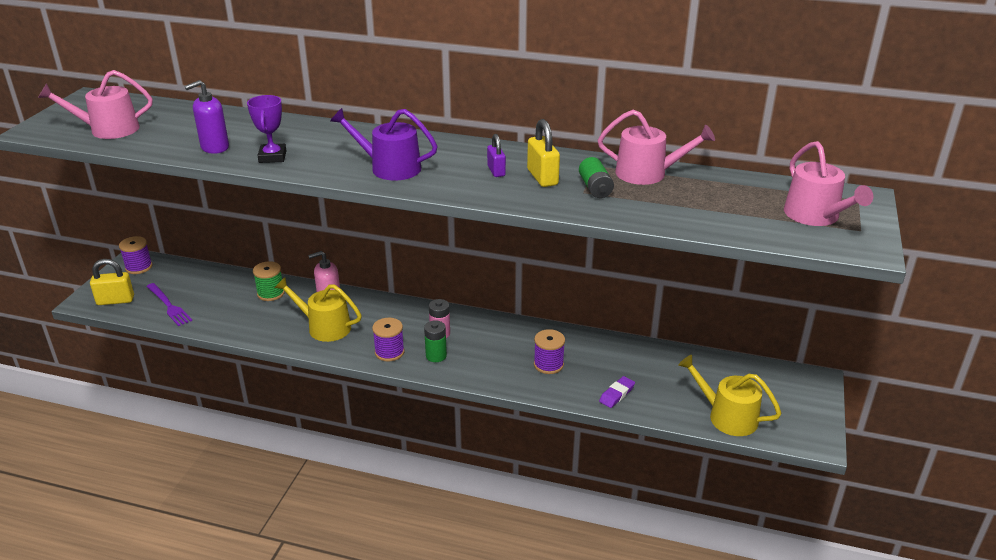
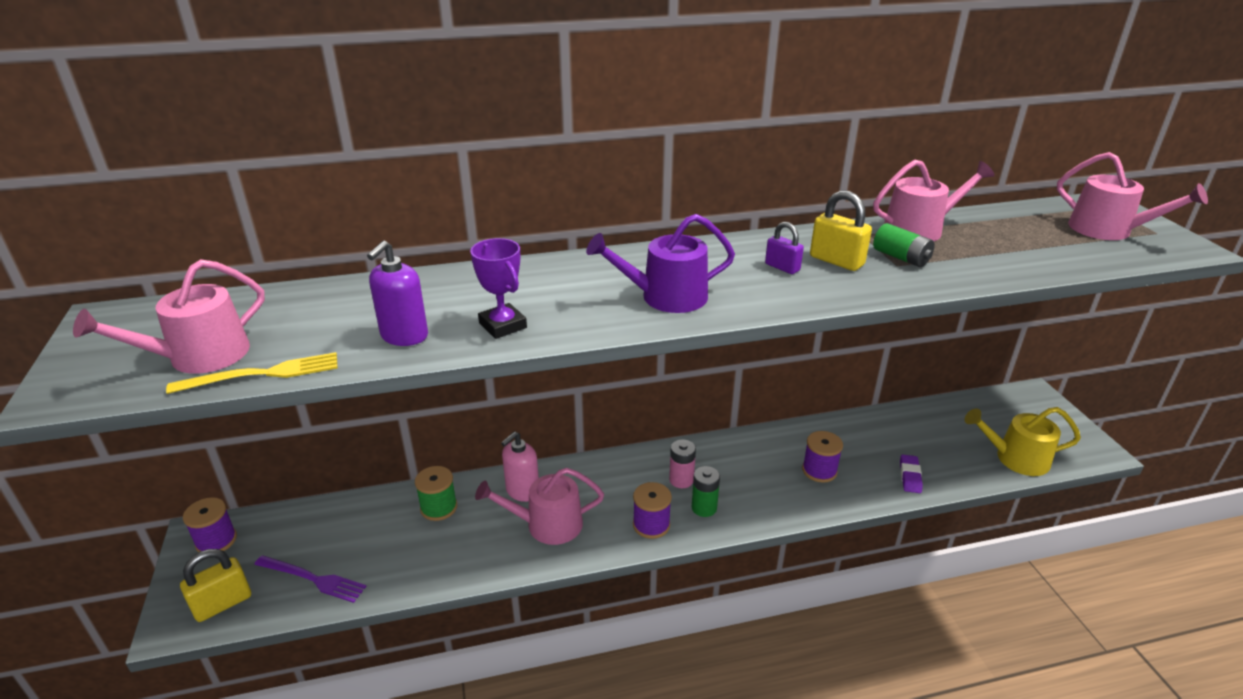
camera: 30 degrees left, 0 degrees up
yellow watering can [275,277,362,342] -> pink watering can [475,468,604,545]
none -> yellow fork [166,352,338,394]

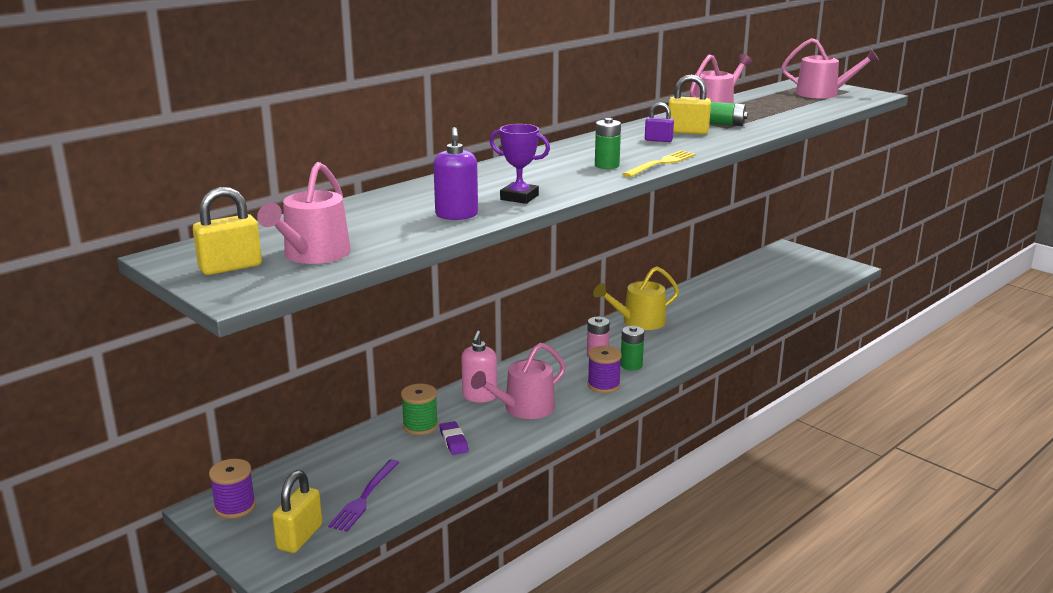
camera: 30 degrees left, 10 degrees down
yellow fork [166,352,338,394] -> yellow fork moved to [623,150,696,177]
purple fork [254,555,367,603] -> purple fork turned 120 degrees clockwise [328,459,400,532]
purple watering can [586,214,735,313] -> green battery [595,118,621,169]
purple spool [802,431,843,483] -> none
purple eraser [900,454,923,493] -> purple eraser moved to [439,421,469,455]
yellow watering can [965,407,1081,476] -> yellow watering can moved to [593,266,679,330]
none -> yellow padlock [193,187,262,275]

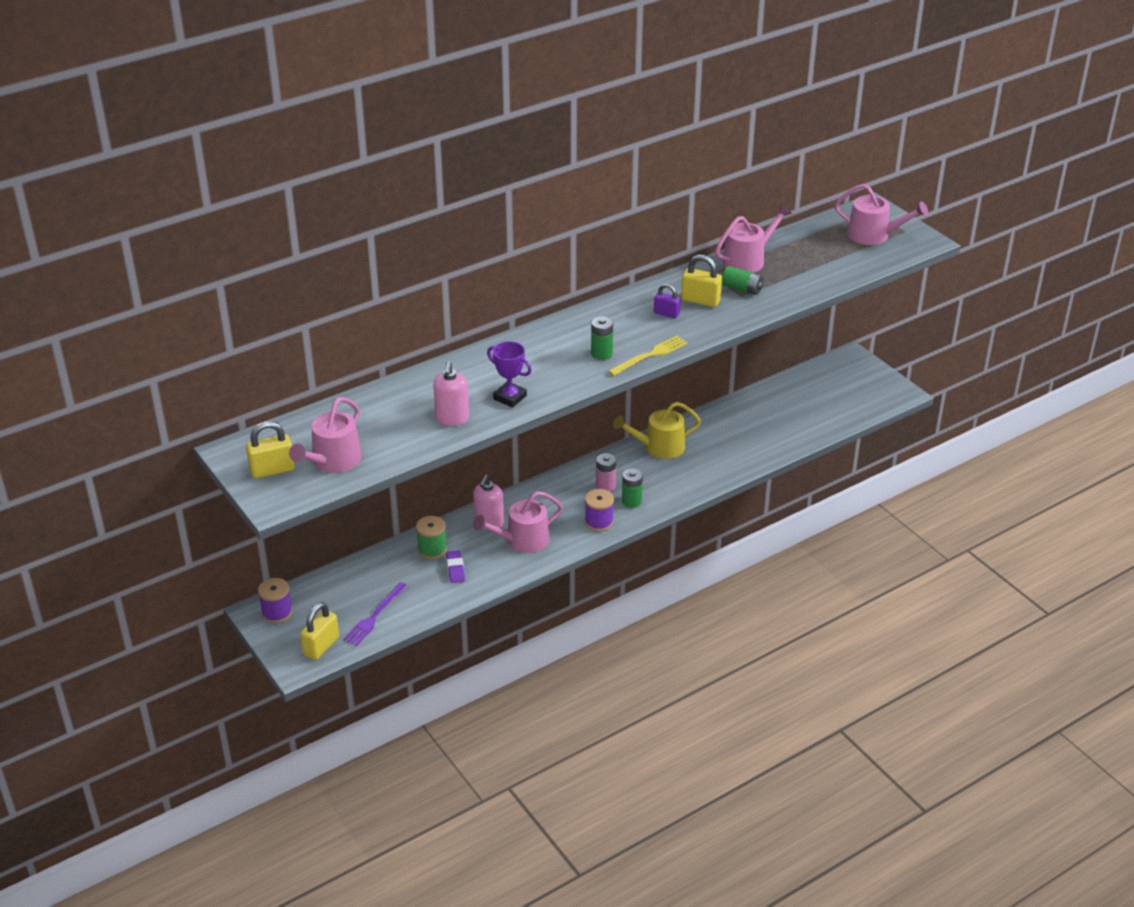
camera: 10 degrees right, 15 degrees up
purple soap dispenser [433,127,478,220] -> pink soap dispenser [433,361,469,426]

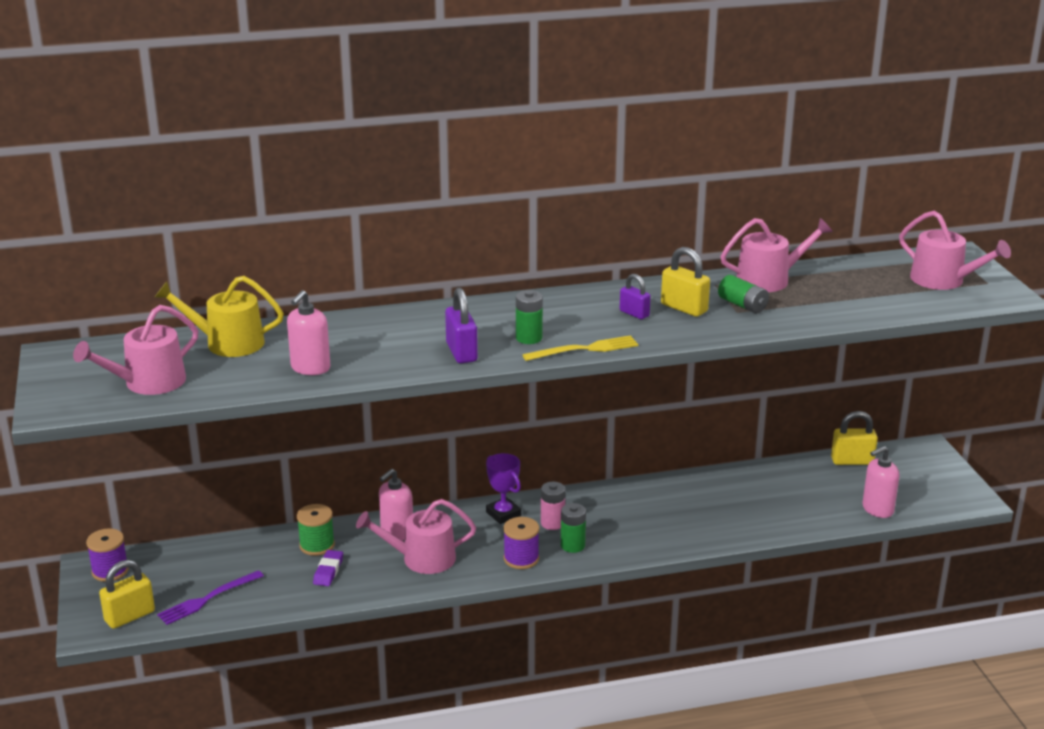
camera: 20 degrees right, 10 degrees down
yellow padlock [246,421,295,479] -> yellow padlock moved to [831,411,878,465]
purple trophy [487,341,532,408] -> purple trophy moved to [486,453,521,524]
yellow watering can [613,402,701,459] -> yellow watering can moved to [154,276,284,357]
none -> purple padlock [445,288,478,363]
none -> pink soap dispenser [862,446,899,518]

